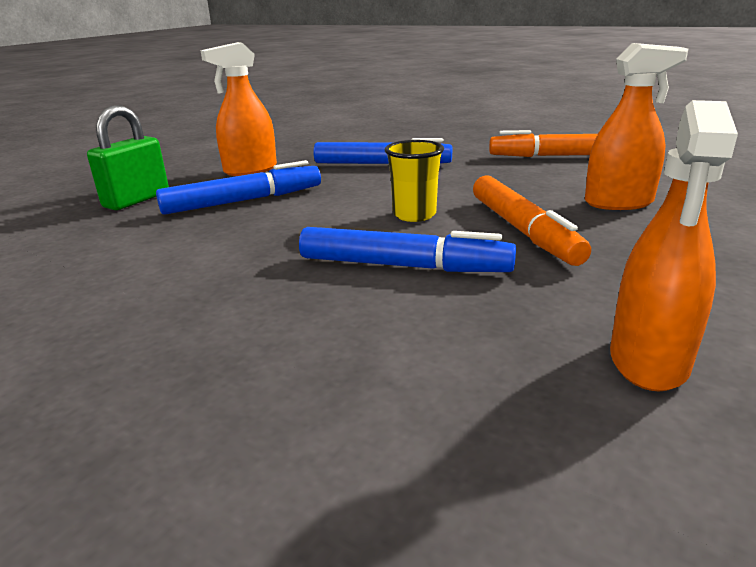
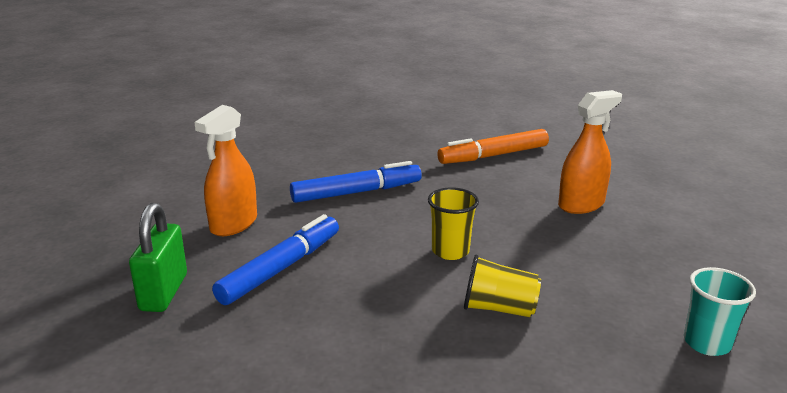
camera: 30 degrees left, 0 degrees up
blue marker [299,227,516,272] -> yellow cup [464,255,541,317]
orange marker [473,175,591,266] -> none
orange spray bottle [610,100,738,391] -> turquoise cup [684,267,756,356]

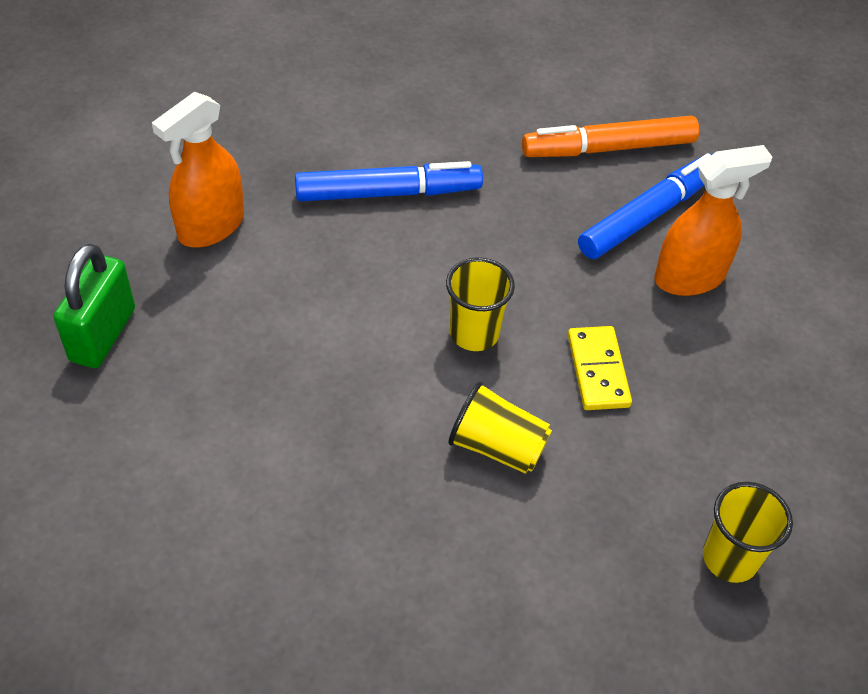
camera: 10 degrees right, 25 degrees up
blue marker [212,214,339,305] -> blue marker moved to [578,153,713,259]
turquoise cup [684,267,756,356] -> yellow cup [703,482,793,583]
none -> yellow domino [568,326,632,410]

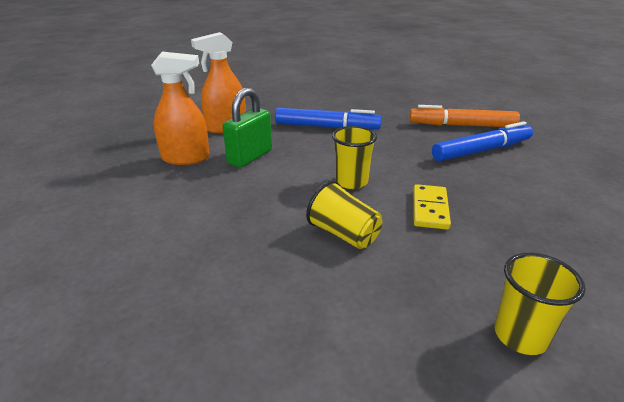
camera: 20 degrees right, 20 degrees down
green padlock [54,244,135,368] -> green padlock moved to [223,88,272,168]
orange spray bottle [654,145,773,296] -> orange spray bottle moved to [151,52,210,165]

